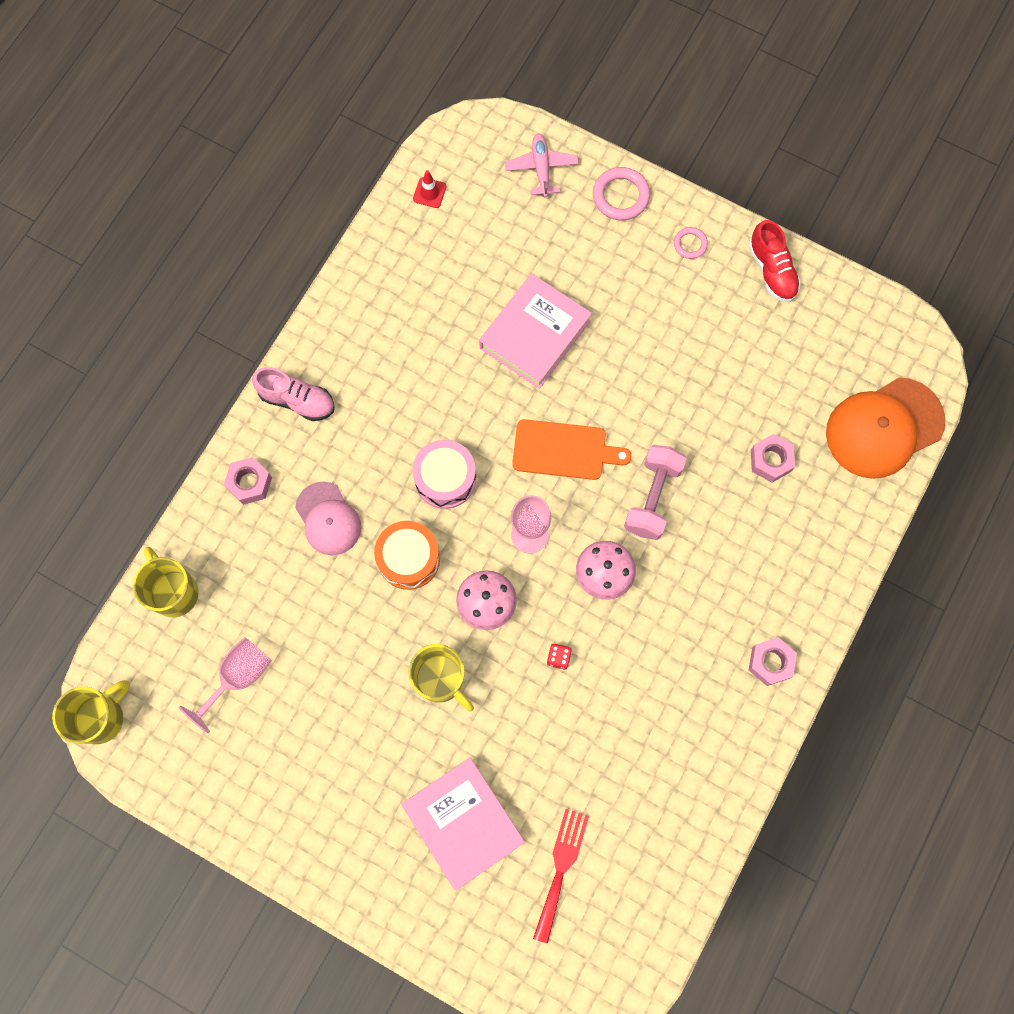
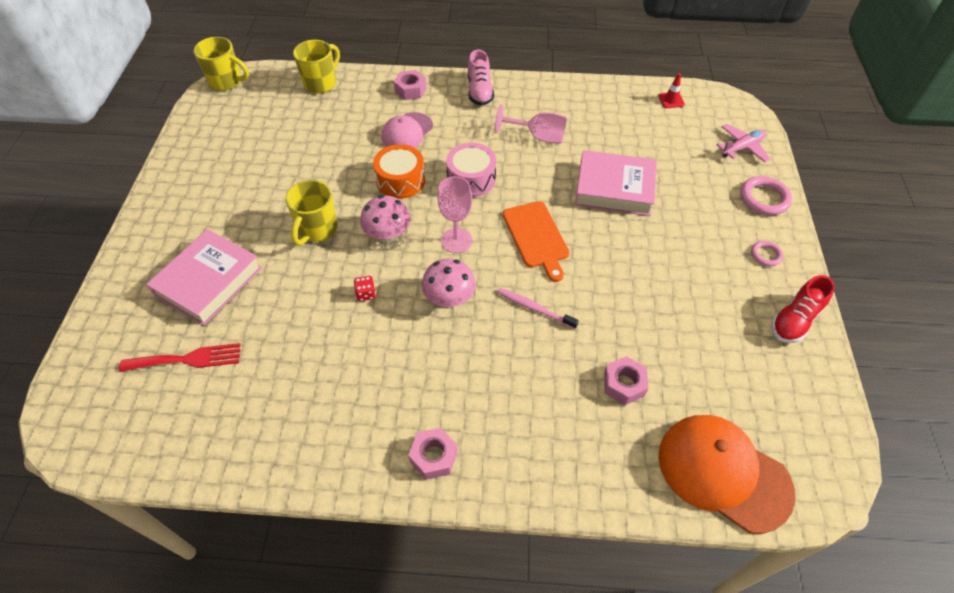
camera: 65 degrees right, 20 degrees down
pink goblet [179,637,272,733] -> pink goblet moved to [495,104,567,143]
pink dumbbell [624,445,687,540] -> pink toothbrush [497,288,579,329]

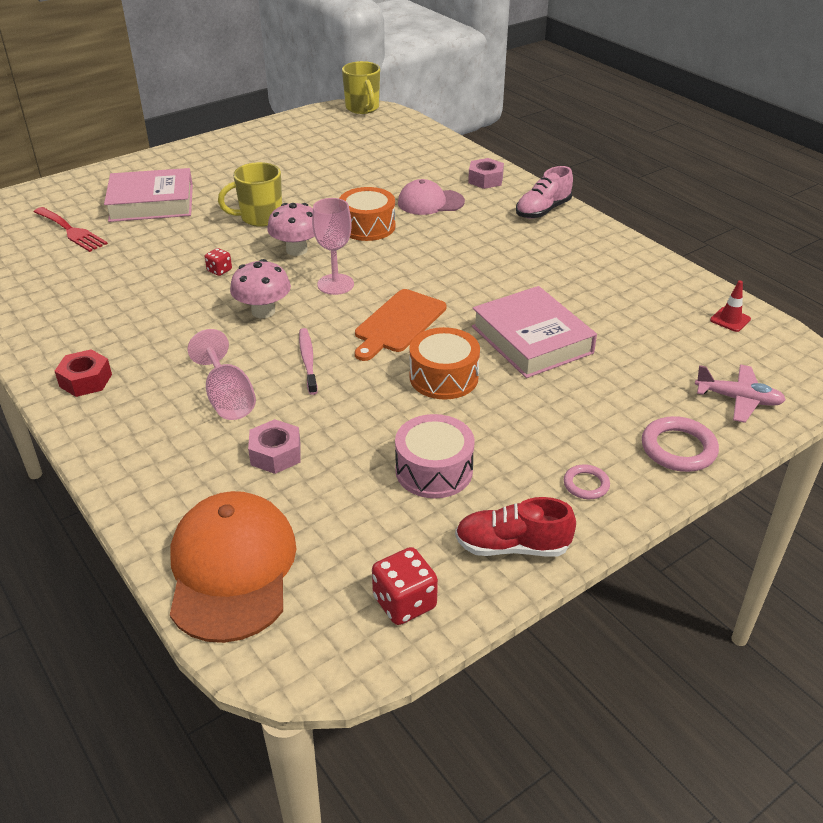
camera: 50 degrees right, 15 degrees down
yellow mug [293,40,340,94] -> none
pink nut [408,428,458,480] -> red nut [55,349,112,397]
pink drum [446,143,496,197] -> pink drum moved to [395,414,475,498]
pink goblet [495,104,567,143] -> pink goblet moved to [187,329,256,420]
none -> red dice [372,547,438,625]
none -> orange drum [409,327,480,399]

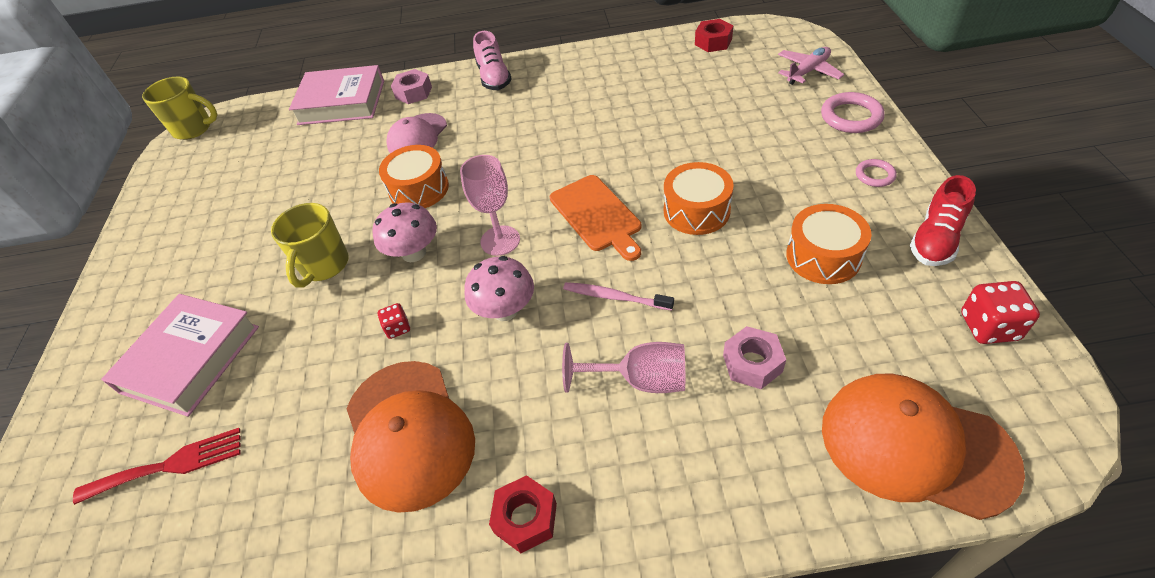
camera: 55 degrees left, 10 degrees up
pink drum [395,414,475,498] -> orange drum [786,204,871,284]
pink book [472,286,597,378] -> pink book moved to [289,65,384,125]
red traffic cone [710,281,751,332] -> red nut [695,19,733,52]
none -> orange cap [346,361,475,513]

